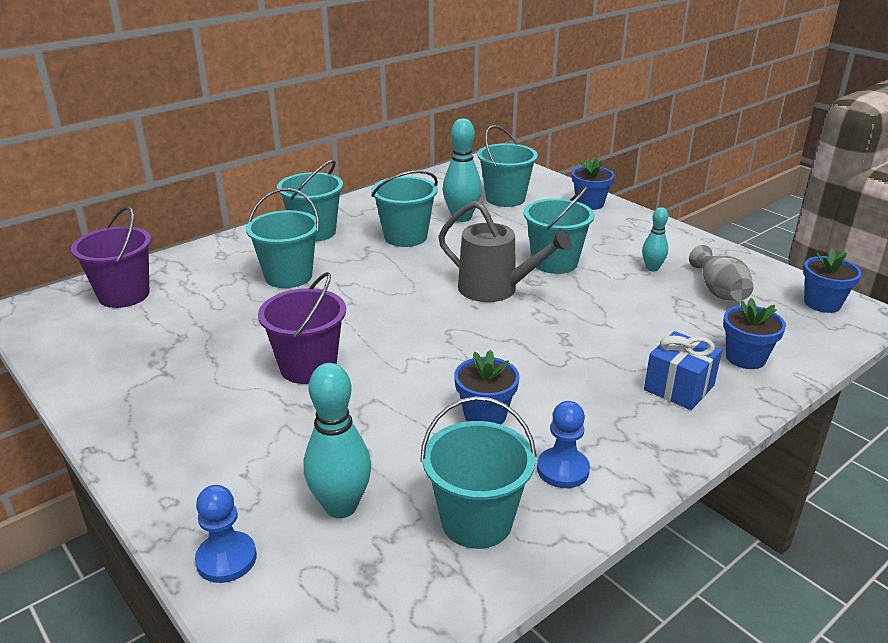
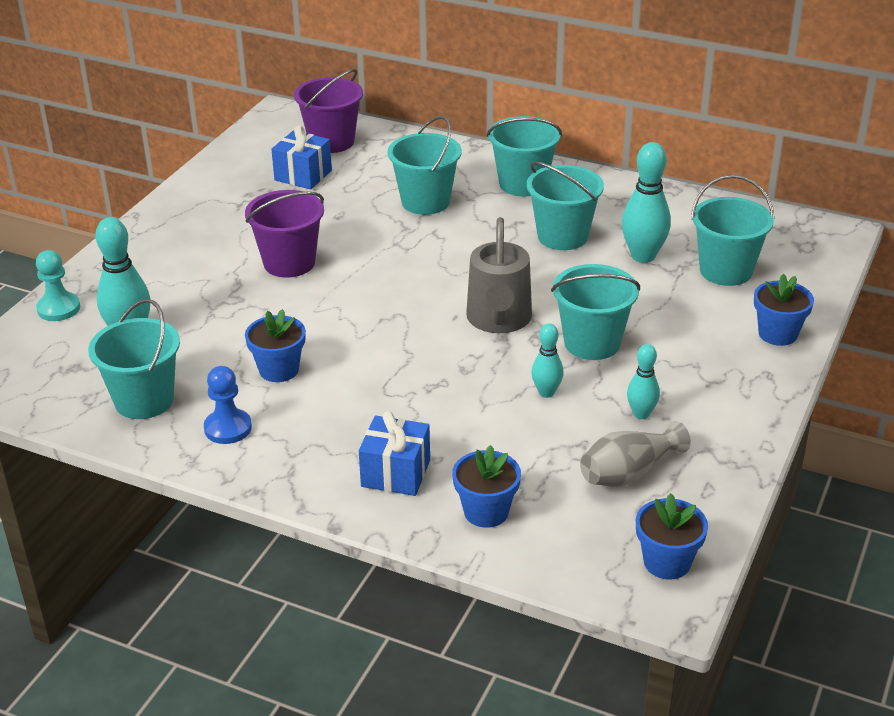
camera: 65 degrees right, 5 degrees up
blue pawn [195,485,257,583] -> turquoise pawn [36,250,80,321]
none -> blue gift [271,125,332,190]
none -> turquoise bowling pin [531,323,564,398]

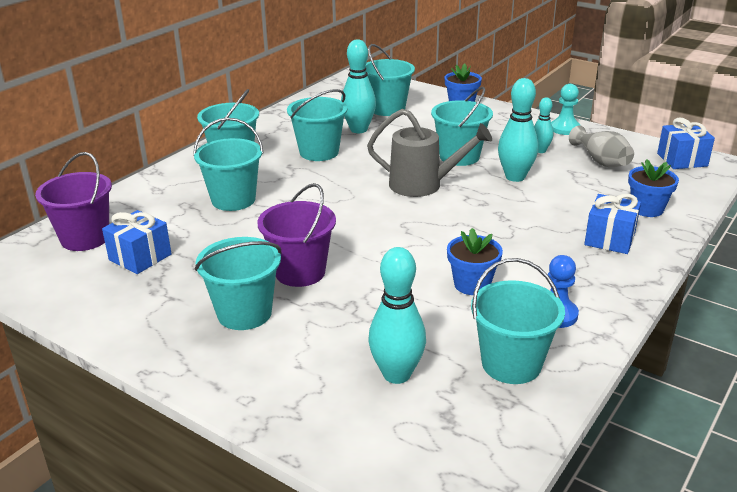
camera: 80 degrees left, 5 degrees down
turquoise pawn [36,250,80,321] -> turquoise pawn moved to [551,84,581,135]
turquoise bowling pin [531,323,564,398] -> turquoise bowling pin [498,78,538,182], size x1.72
blue flower pot [636,493,708,580] -> blue gift [657,118,715,169]
none -> turquoise bucket [195,237,281,330]

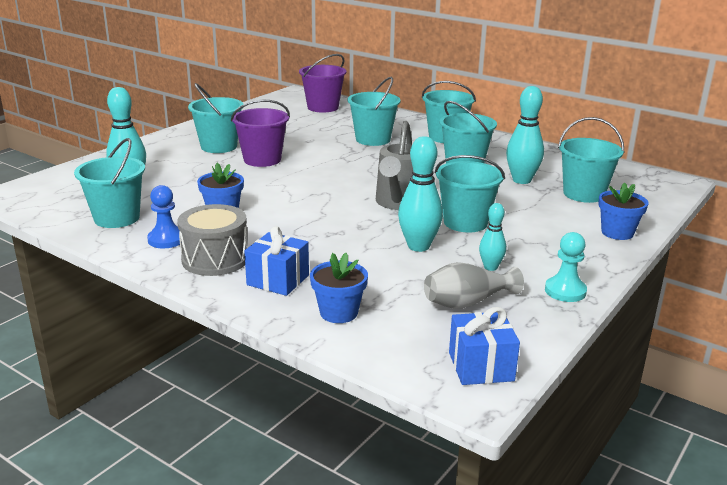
camera: 90 degrees right, 5 degrees down
blue gift [102,210,172,274] -> none
none -> grey drum [177,204,247,276]

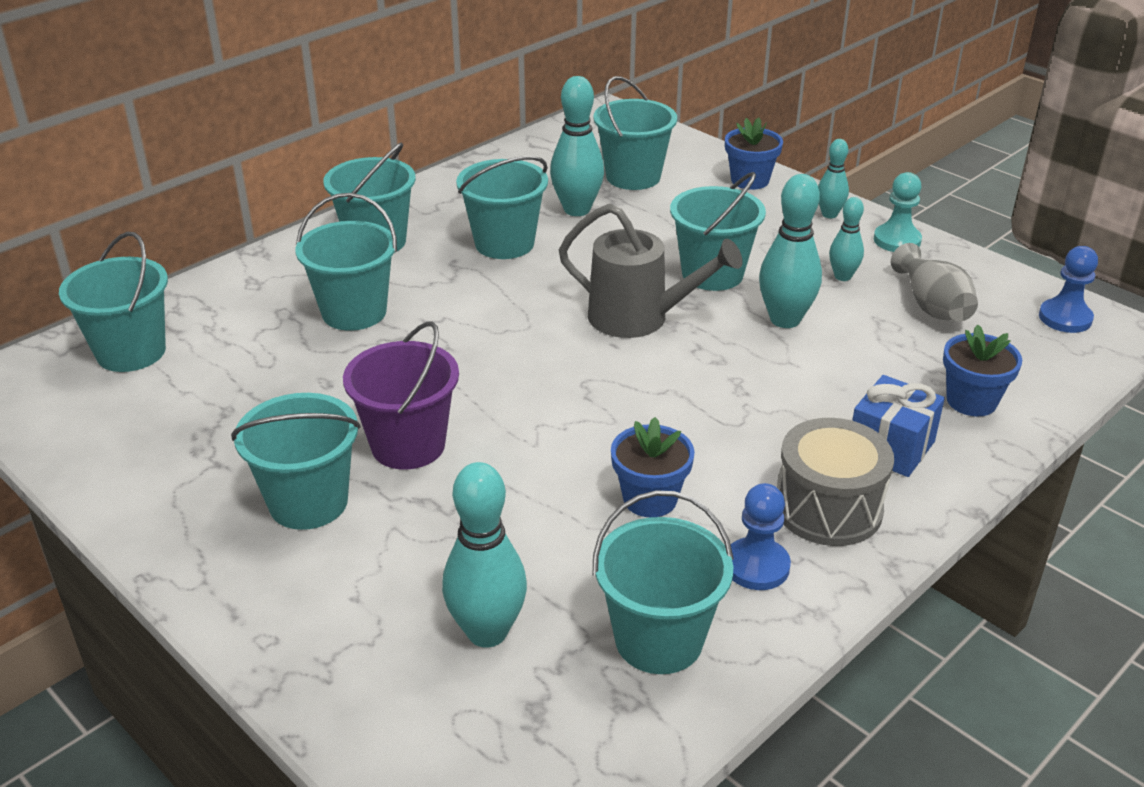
camera: 80 degrees left, 10 degrees up
purple bucket [299,54,346,112] -> turquoise bucket [59,232,168,372]
blue gift [449,307,520,385] -> blue pawn [1039,246,1098,333]
none -> turquoise bowling pin [818,139,849,218]

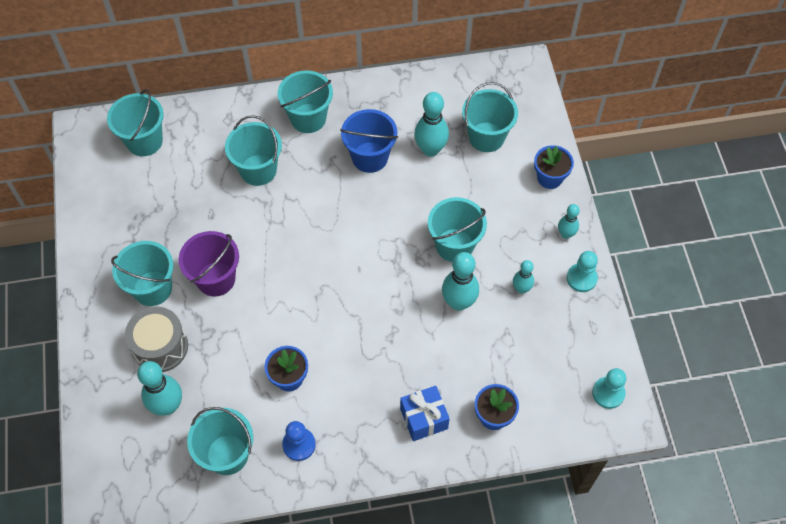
camera: 35 degrees right, 25 degrees up
turquoise bucket [456,156,548,259] -> blue bucket [340,109,398,173]
grey watering can [559,204,742,338] -> none
grey drum [777,418,894,546] -> grey drum moved to [125,307,188,372]
grey vase [891,243,978,322] -> none
blue pawn [1039,246,1098,333] -> turquoise pawn [592,368,626,409]

